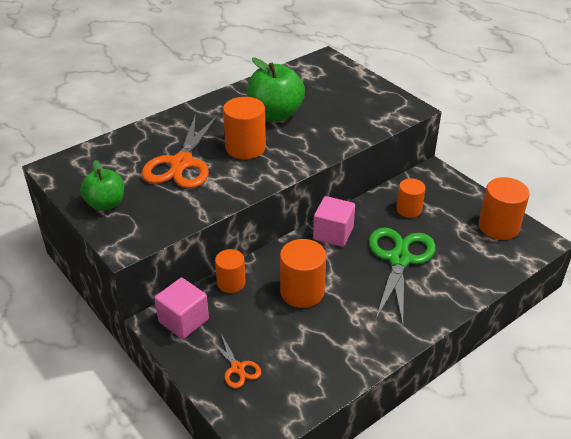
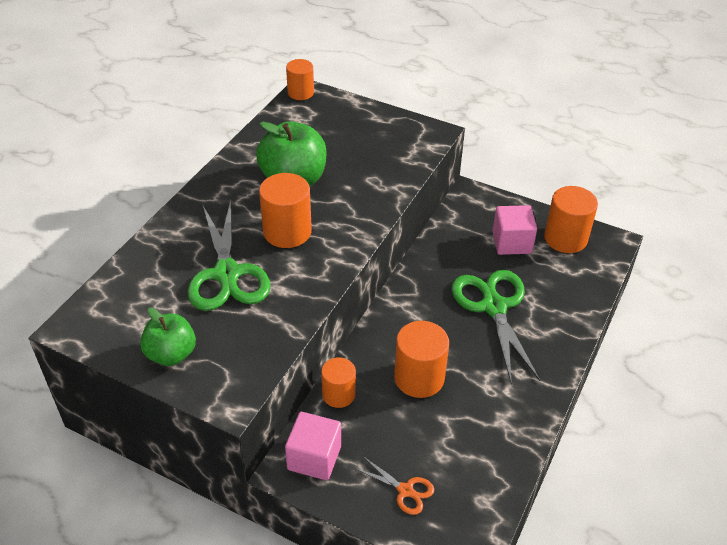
camera: 25 degrees left, 5 degrees up
orange scissors [142,114,218,188] -> green scissors [187,200,271,311]
pink cube [313,196,355,247] -> pink cube moved to [492,205,537,255]
orange cylinder [396,178,426,218] -> orange cylinder moved to [286,59,314,100]

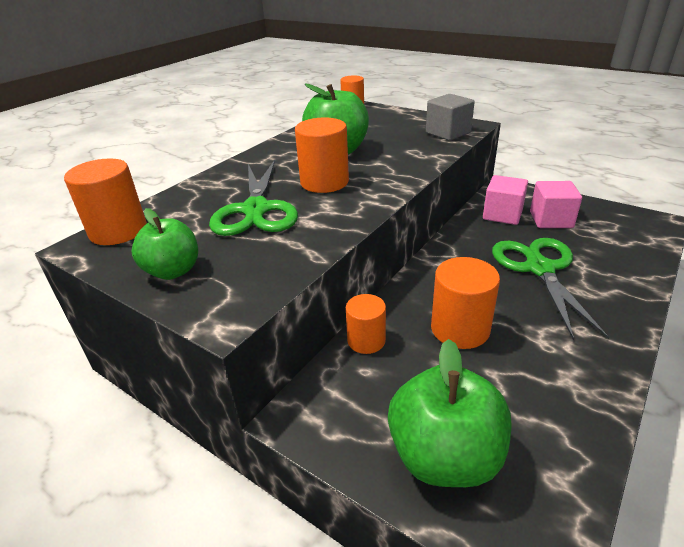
camera: 10 degrees right, 10 degrees down
pink cube [285,412,341,480] -> pink cube moved to [483,175,528,225]
orange scissors [356,456,434,515] -> green apple [388,339,511,487]
orange cylinder [544,186,598,253] -> orange cylinder moved to [64,159,147,245]
none -> grey cube [426,94,475,141]

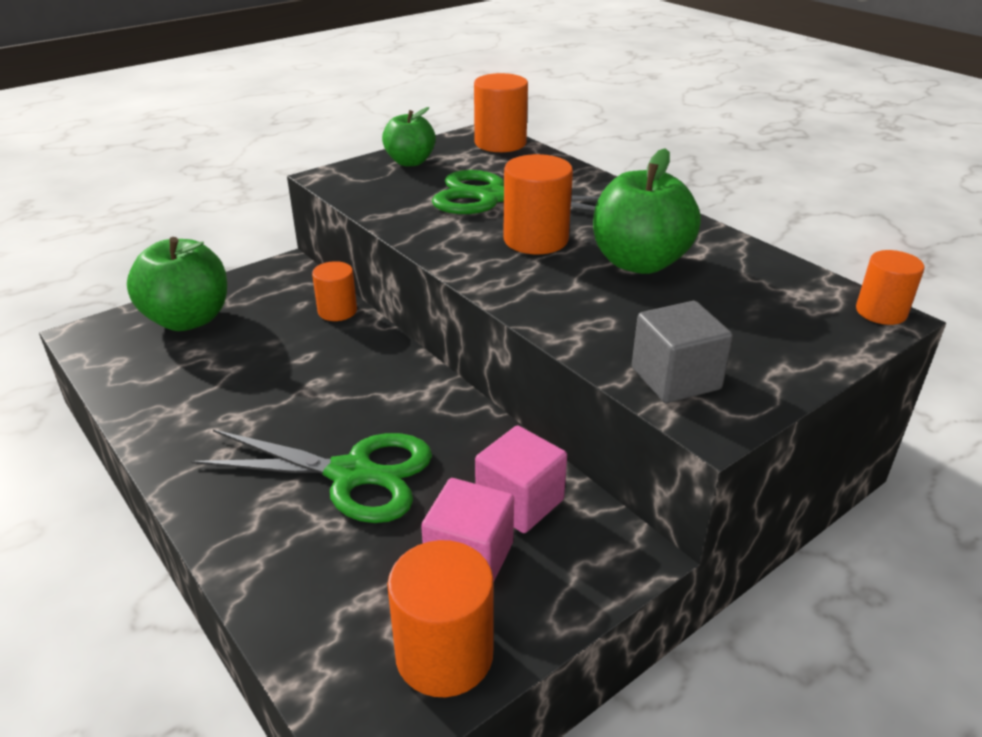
camera: 105 degrees right, 0 degrees up
orange cylinder [431,257,500,349] -> orange cylinder moved to [387,540,494,697]

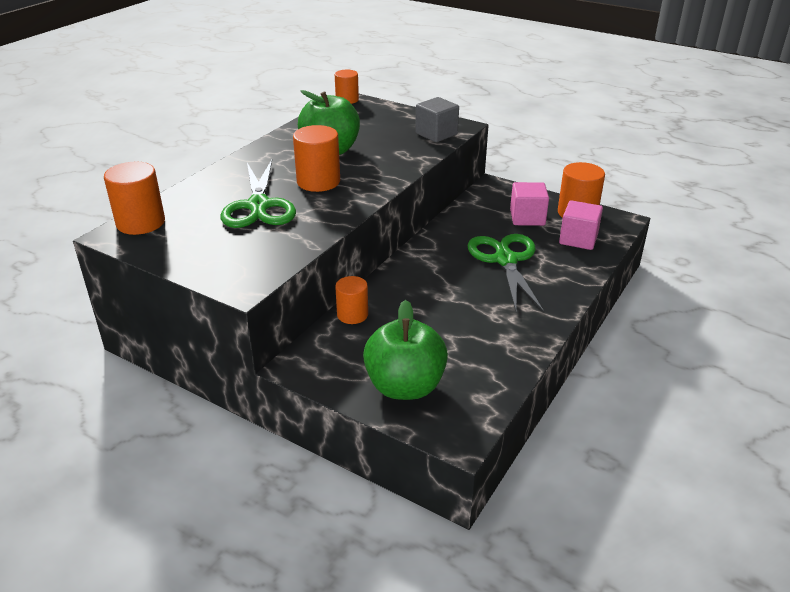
camera: 110 degrees left, 0 degrees up
green apple [382,107,436,166] -> none
pink cube [475,426,567,533] -> pink cube moved to [559,200,603,250]

